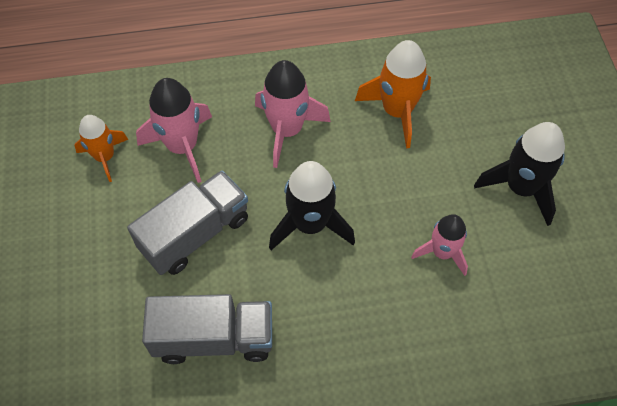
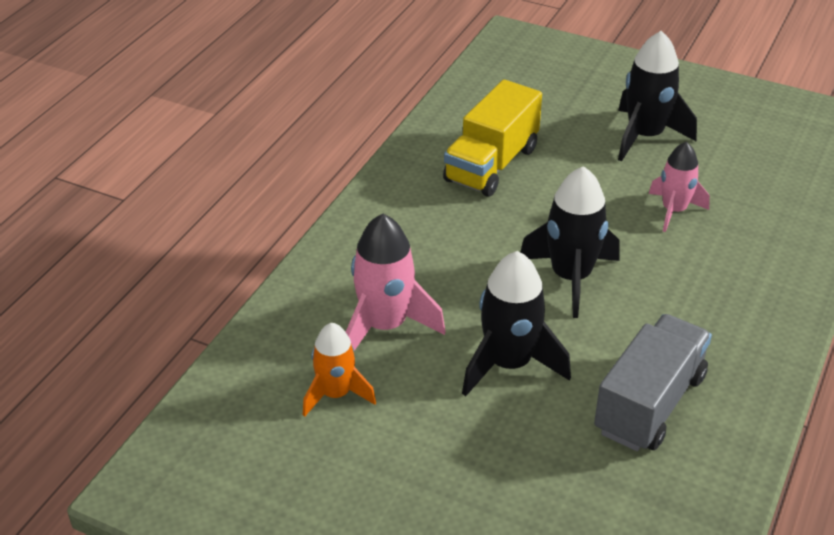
camera: 55 degrees left, 20 degrees down
grey truck [127,170,248,275] -> black rocket [462,251,571,396]
pink rocket [255,60,331,168] -> none
orange rocket [355,40,431,149] -> yellow truck [443,80,542,197]

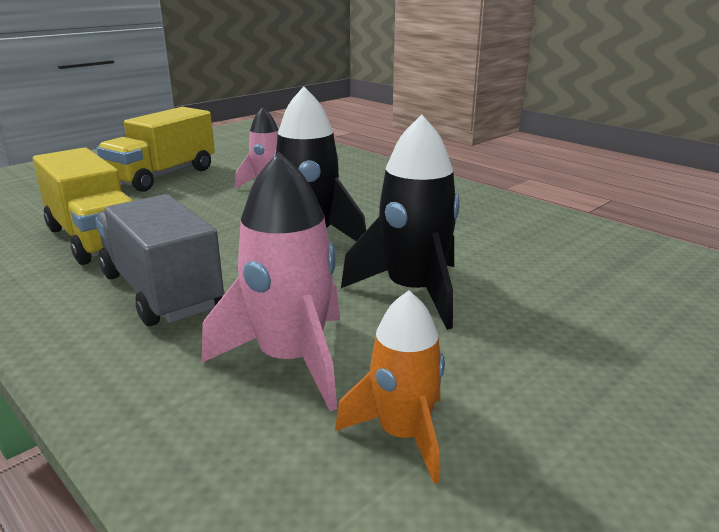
camera: 70 degrees left, 15 degrees down
grey truck [594,314,712,451] -> grey truck moved to [95,194,224,326]
black rocket [618,31,697,161] -> yellow truck [97,107,215,192]

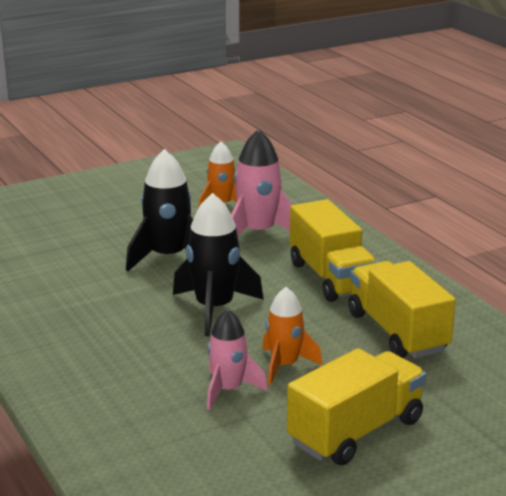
camera: 165 degrees left, 0 degrees up
grey truck [95,194,224,326] -> yellow truck [290,199,378,302]
none -> orange rocket [262,287,322,385]

